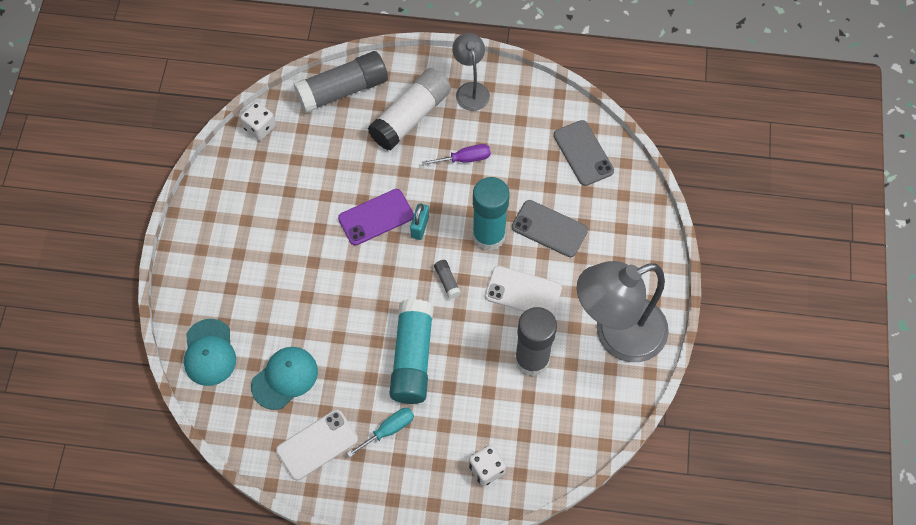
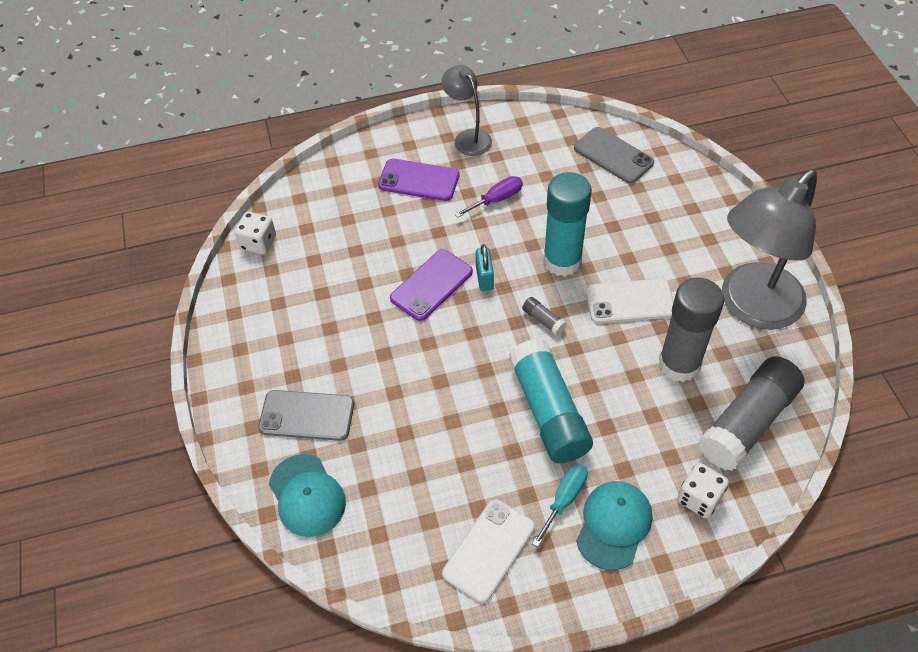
camera: 20 degrees left, 10 degrees down
turquoise cap [251,347,318,410] -> turquoise cap moved to [576,481,652,570]
grey glue stick [294,51,388,113] -> grey glue stick moved to [698,356,804,471]
white glue stick [368,68,451,151] -> purple phone [378,159,459,201]
grey phone [512,200,588,257] -> grey phone moved to [258,390,354,441]

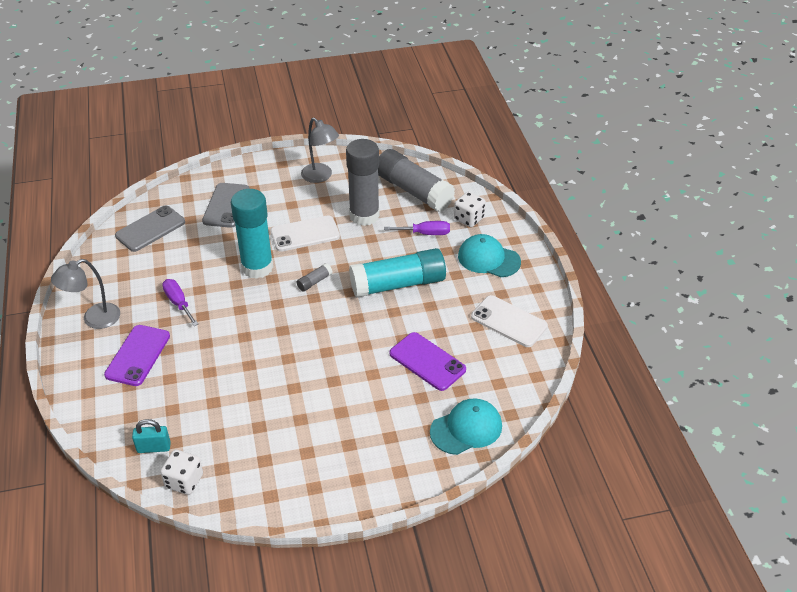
camera: 90 degrees left, 10 degrees down
grey phone [258,390,354,441] -> grey phone moved to [202,183,250,228]
purple phone [390,249,473,321] -> purple phone moved to [389,332,466,391]
turquoise padlock [476,244,494,291] -> turquoise padlock moved to [132,419,171,453]
turquoise screwdriver [532,463,588,547] -> none
white phone [586,279,674,324] -> white phone turned 75 degrees clockwise [270,215,340,252]
grey lamp [722,170,817,330] -> grey lamp [301,118,339,183], size x0.52
none -> purple screwdriver [384,221,450,235]

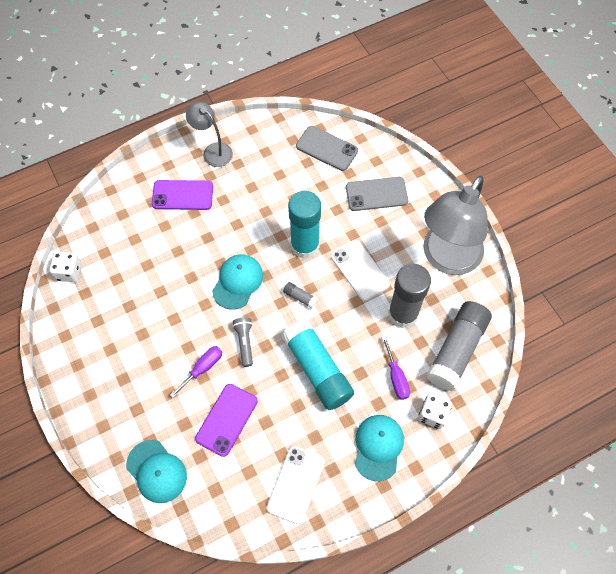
camera: 75 degrees right, 20 degrees up
turquoise padlock [132,419,171,453] -> none
purple screwdriver [162,279,198,326] -> purple screwdriver moved to [170,346,222,398]
grey lamp [301,118,339,183] -> grey lamp [423,176,487,275], size x1.93
none -> turquoise cap [212,254,263,310]
none -> grey flashlight [232,317,253,367]

